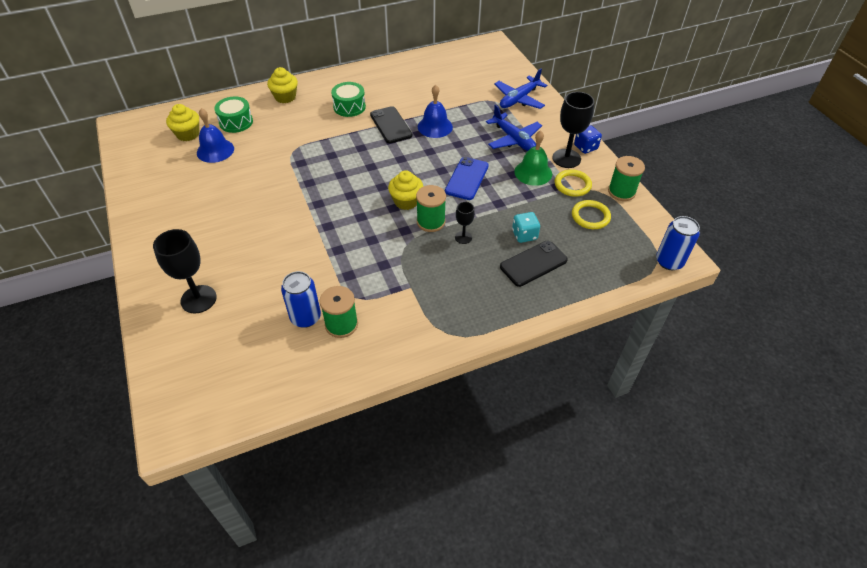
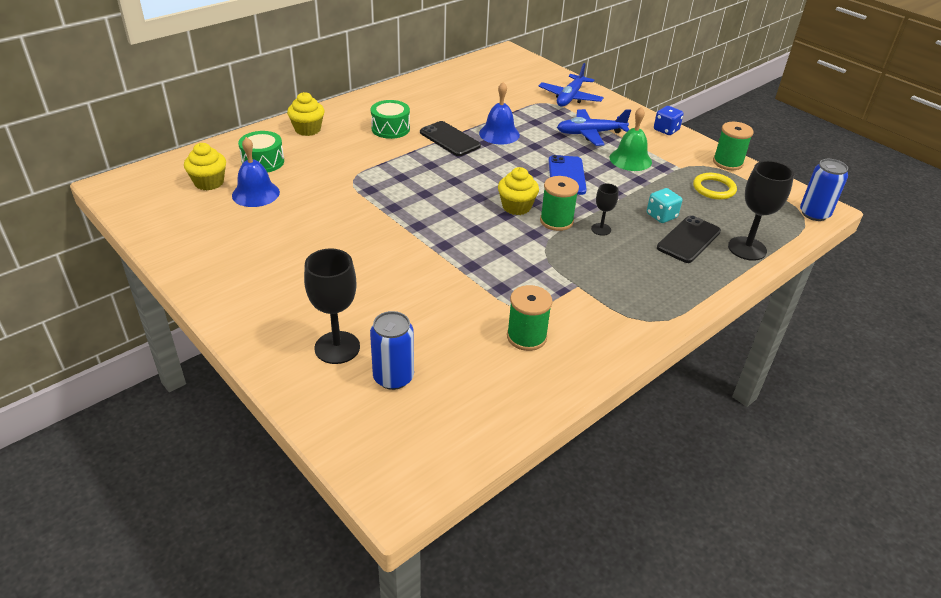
camera: 20 degrees left, 10 degrees down
blue can [281,271,321,328] -> blue can moved to [370,311,414,390]
blue plane [486,104,542,151] -> blue plane turned 135 degrees clockwise [557,109,631,146]
black goblet [552,92,595,168] -> black goblet moved to [728,161,794,261]
yellow ring [555,169,592,197] -> none

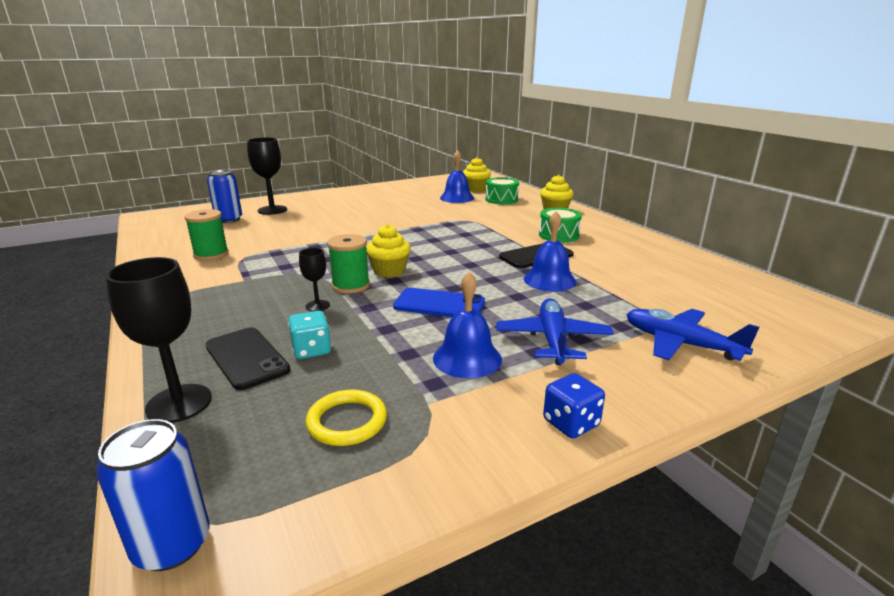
camera: 105 degrees right, 15 degrees down
green bell [610,107,652,171] -> blue bell [433,272,502,378]
green spool [713,122,754,170] -> none

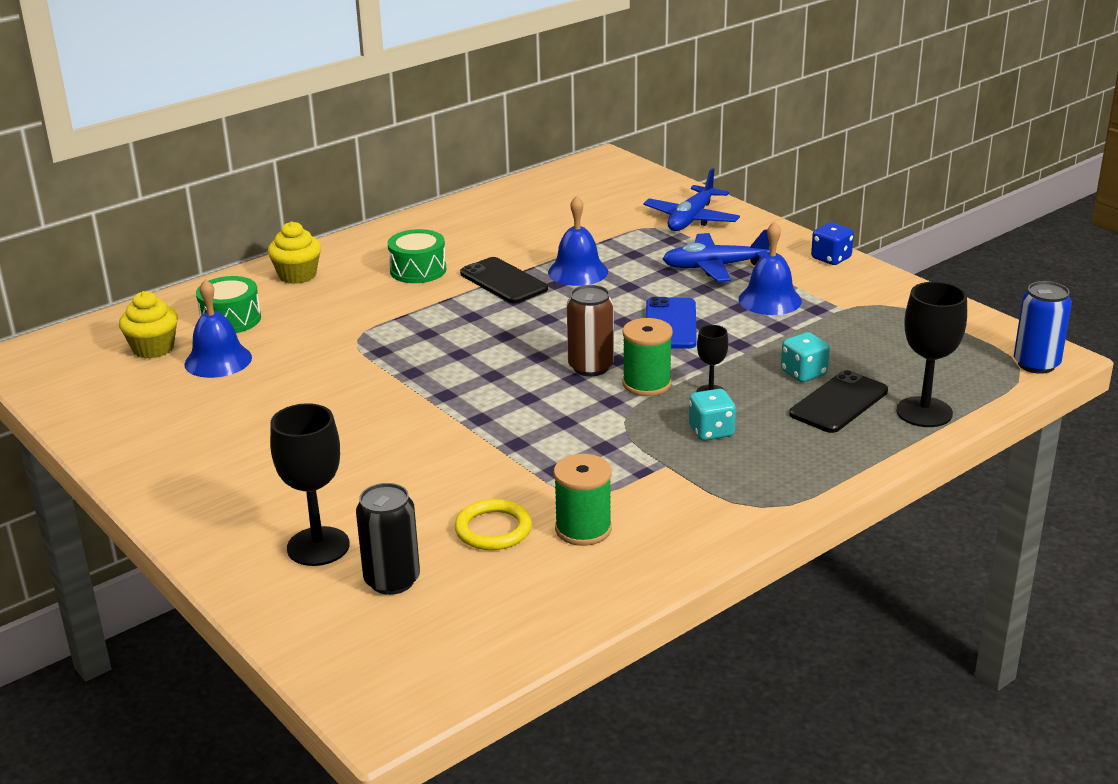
camera: 100 degrees left, 5 degrees up
blue can [207,170,242,223] -> black can [356,483,420,595]
yellow ring [306,389,387,446] -> yellow ring moved to [454,499,532,550]
yellow cupcake [366,224,411,277] -> brown can [567,285,614,376]
none -> turquoise dice [689,389,736,441]

